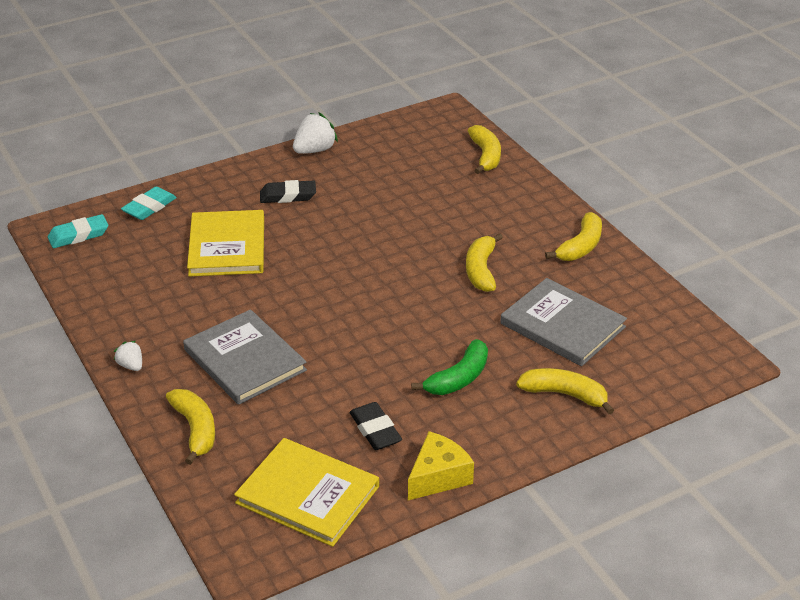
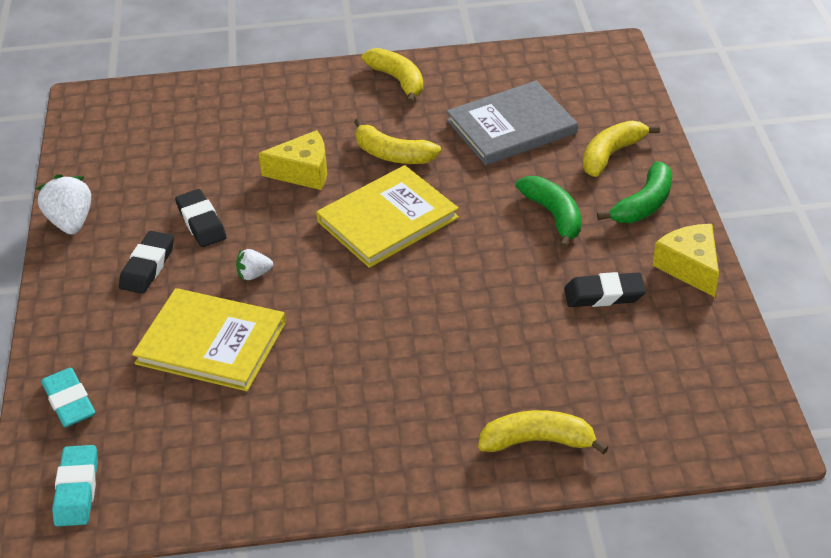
camera: 65 degrees left, 5 degrees up
white strawberry [114,341,142,371] -> white strawberry moved to [236,249,273,280]
grey book [183,309,307,405] -> none
yellow book [234,438,379,547] -> yellow book moved to [316,165,459,268]
yellow banana [468,125,501,174] -> none
none -> black eraser [175,189,227,247]
none -> yellow cheese [258,130,327,190]
none -> green banana [597,162,672,223]

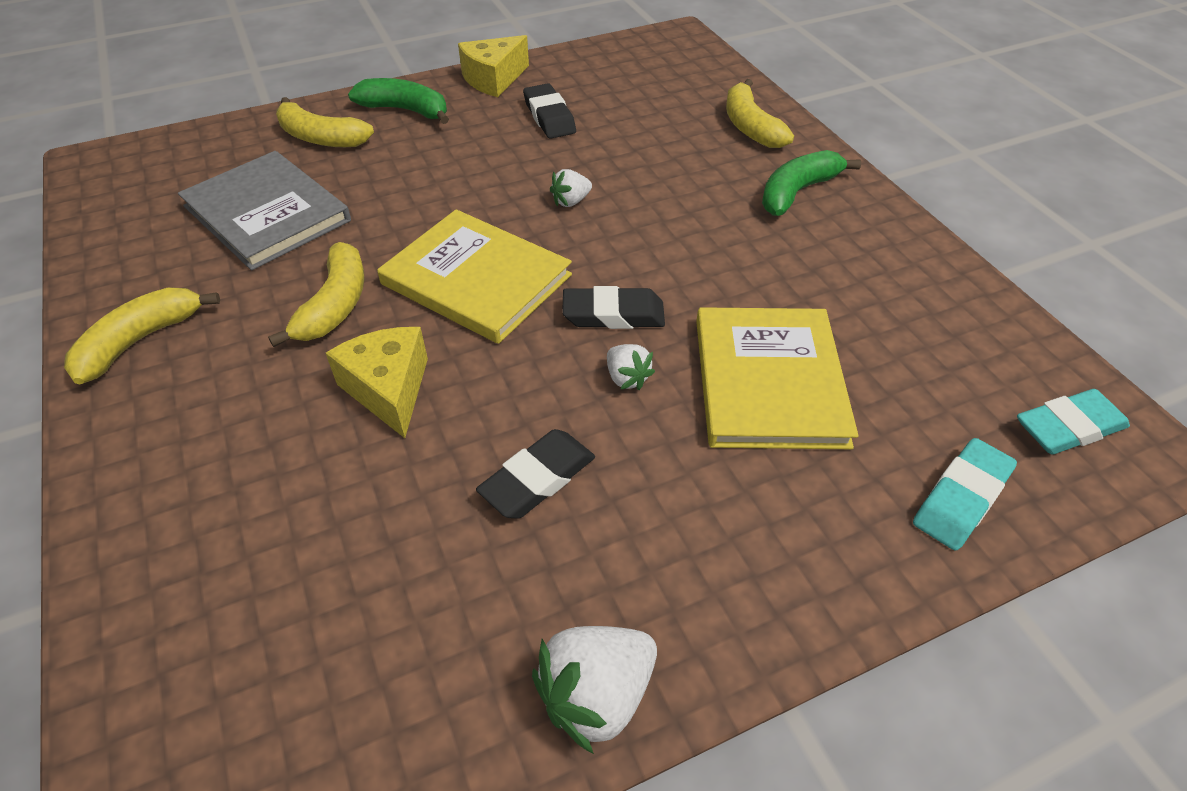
camera: 110 degrees left, 5 degrees up
black eraser [119,231,174,294] -> black eraser moved to [562,286,665,329]
green banana [516,176,581,249] -> green banana moved to [762,150,861,216]
none -> white strawberry [550,169,592,207]

